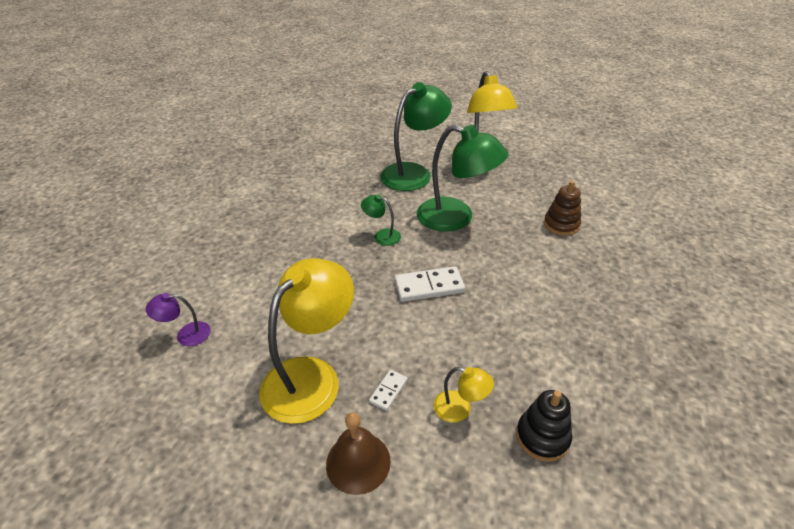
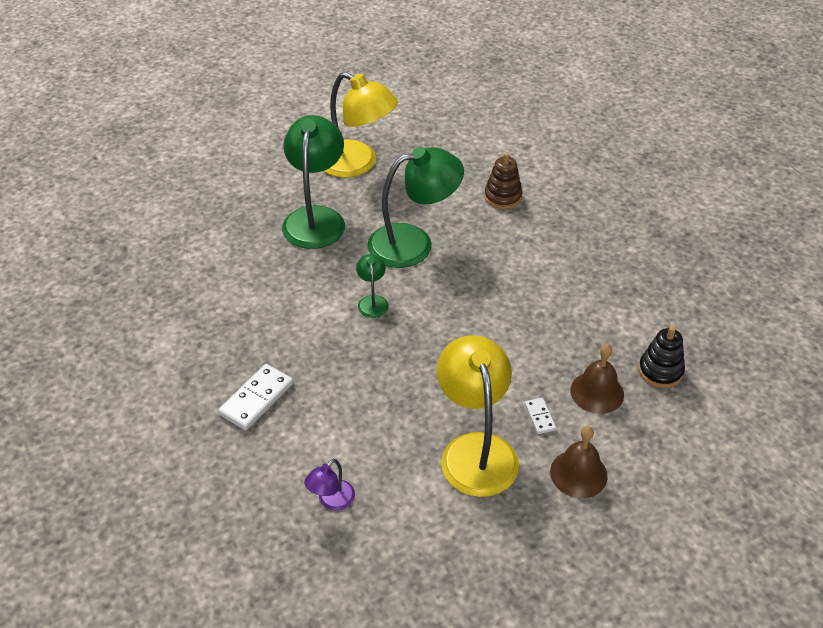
camera: 45 degrees left, 5 degrees up
green lamp [361,194,401,246] -> green lamp turned 105 degrees clockwise [356,254,389,318]
white domino [395,266,465,302] -> white domino moved to [218,364,293,430]
yellow lamp [434,367,494,423] -> brown bell [571,344,624,414]

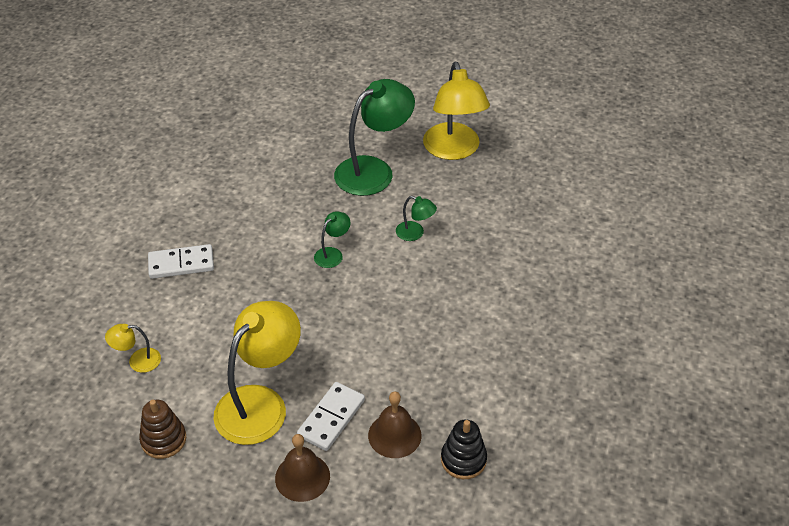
camera: 45 degrees right, 0 degrees up
purple lamp [304,459,355,511] -> yellow lamp [105,324,161,373]
green lamp [367,147,464,268] -> green lamp [396,196,437,241], size x0.46
brown stacking toy [484,152,523,209] -> brown stacking toy moved to [139,400,186,459]
white domino [525,398,556,434] -> white domino [297,382,365,451], size x1.88

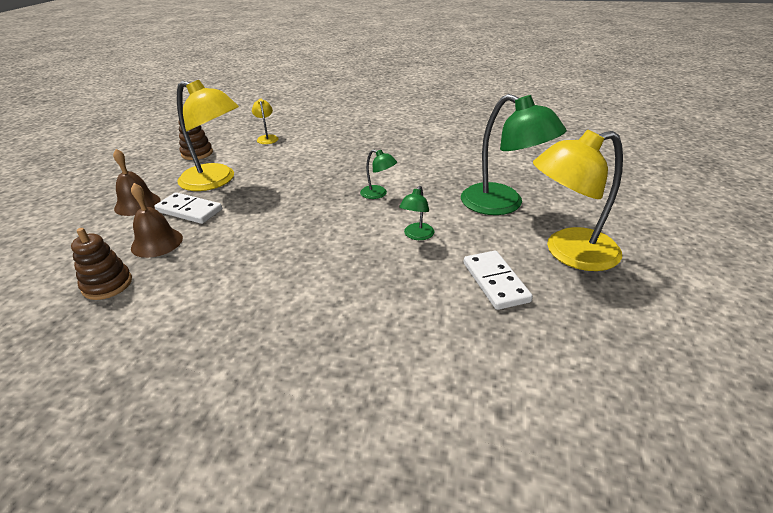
camera: 85 degrees right, 10 degrees down
white domino [148,244,214,279] -> white domino moved to [464,251,533,310]
black stacking toy [441,420,487,479] -> brown stacking toy [71,228,132,300]

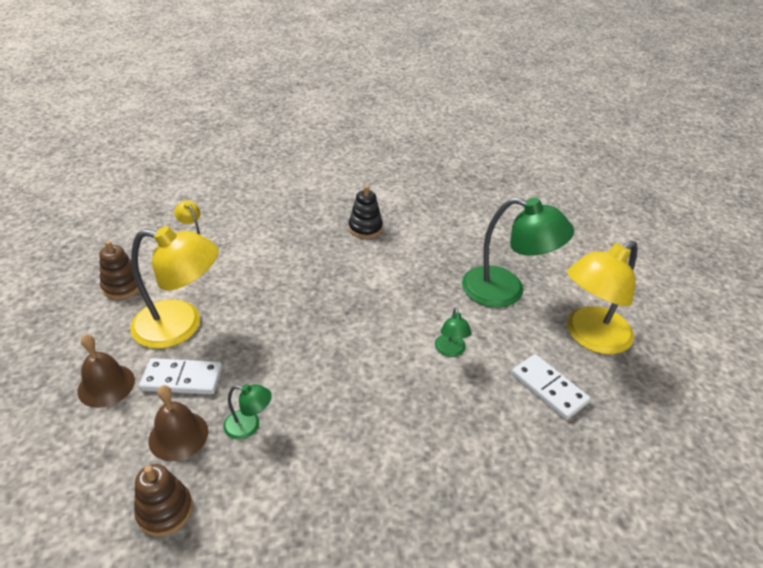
camera: 25 degrees left, 5 degrees up
green lamp [360,149,397,199] -> green lamp moved to [223,384,272,440]
none -> black stacking toy [349,185,383,238]

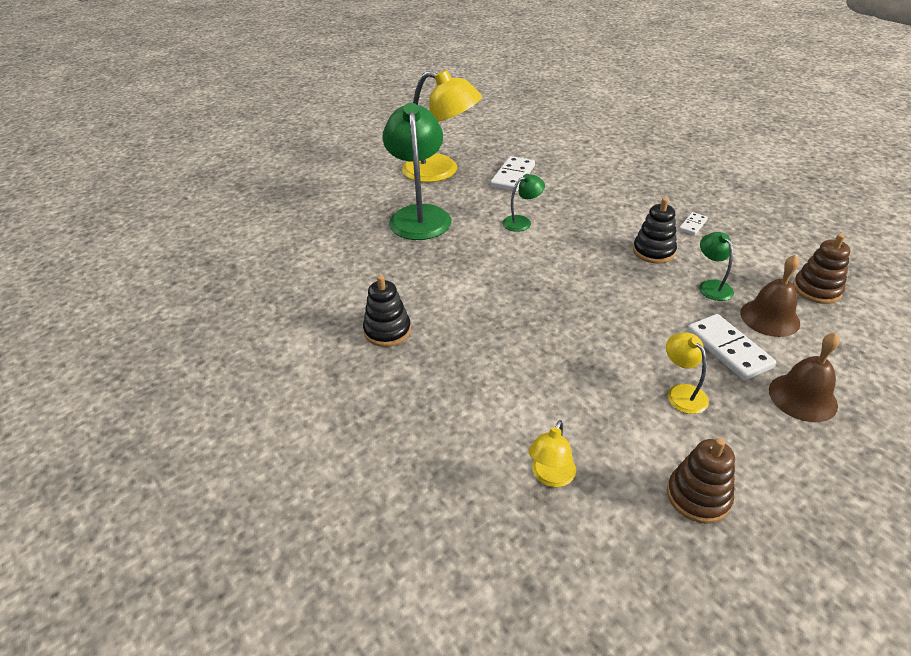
camera: 115 degrees left, 0 degrees up
yellow lamp [130,226,218,348] -> yellow lamp [666,333,709,414], size x0.46
none -> black stacking toy [633,198,677,263]
none -> white domino [679,212,708,235]

